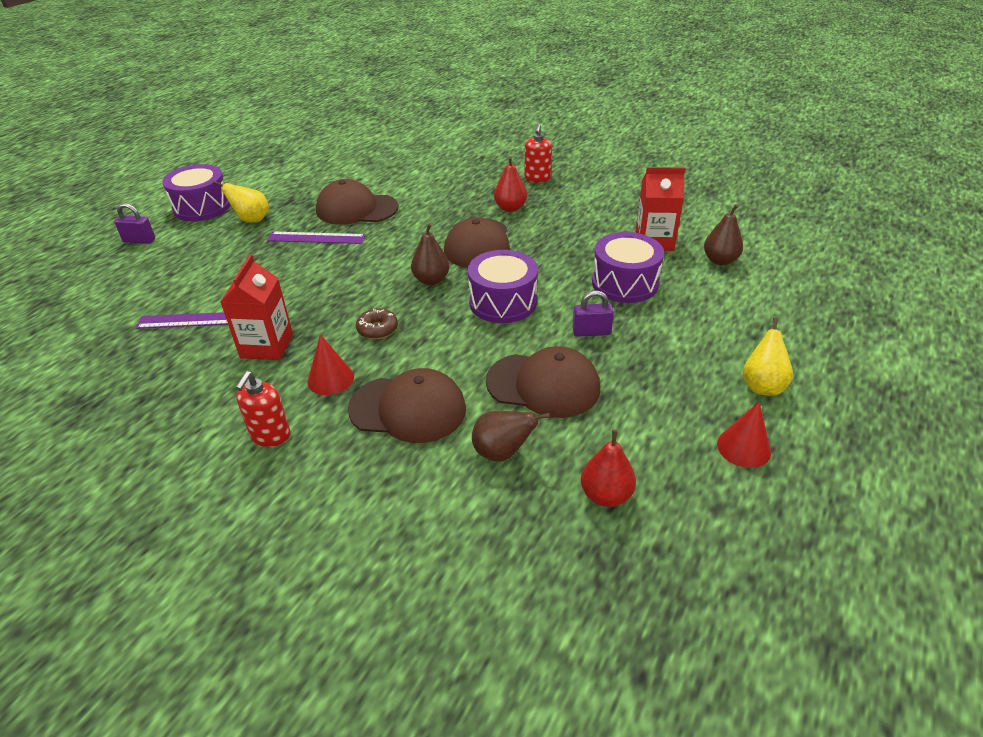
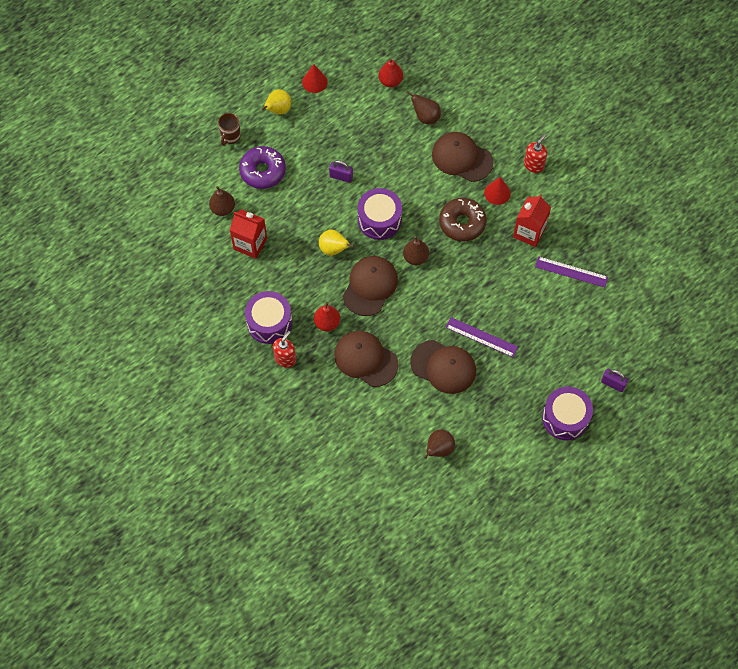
camera: 160 degrees left, 25 degrees up
yellow pear [213,180,269,223] -> yellow pear moved to [319,229,354,256]
brown donut [356,308,398,339] -> brown donut [439,198,487,242], size x1.83
brown cap [486,346,600,418] -> brown cap moved to [334,331,398,387]
purple drum [592,232,664,303] -> purple drum moved to [245,291,292,344]
none -> brown mug [218,113,241,146]
none -> purple donut [239,146,286,189]
none -> brown pear [424,430,455,459]

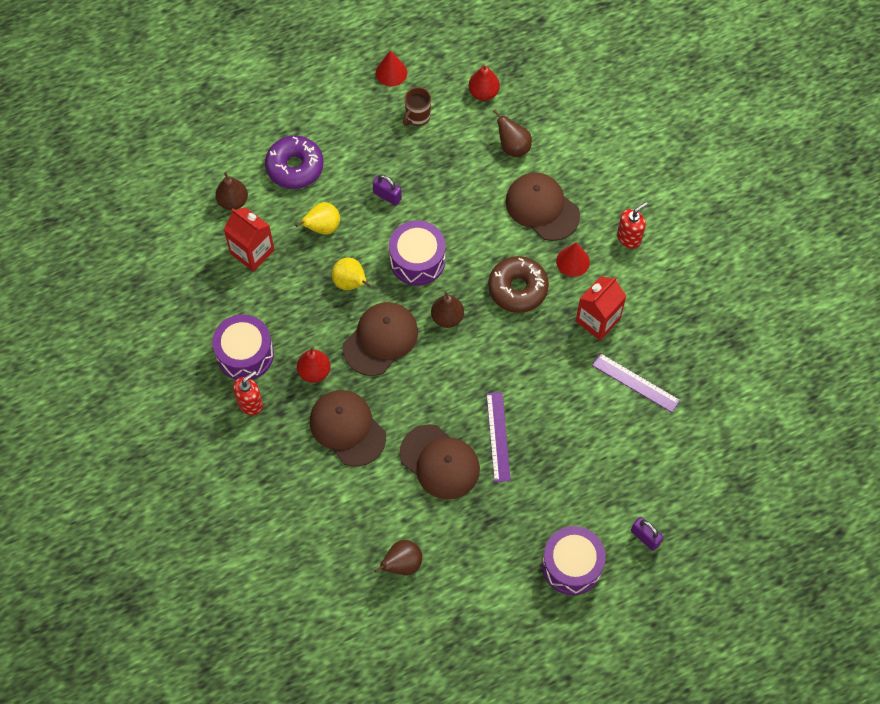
camera: 15 degrees right, 0 degrees up
brown mug [218,113,241,146] -> brown mug moved to [403,87,431,126]
yellow pear [262,89,291,114] -> yellow pear moved to [295,202,340,235]
purple ruler [446,317,518,357] -> purple ruler turned 45 degrees clockwise [486,392,511,482]

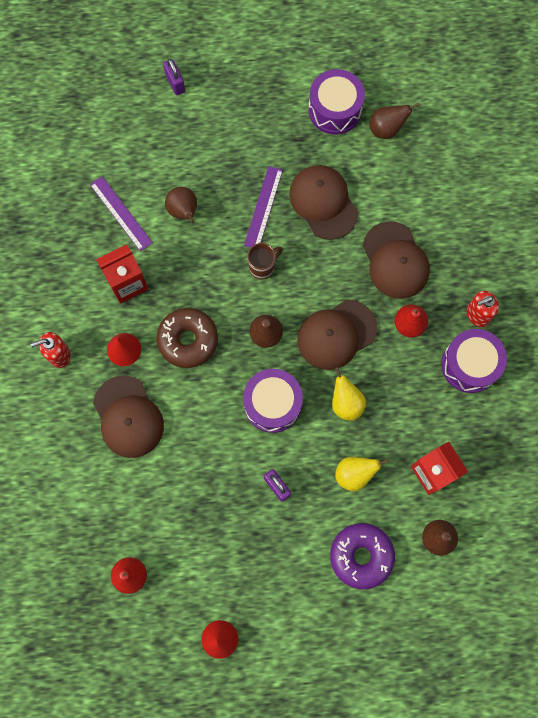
camera: 160 degrees left, 10 degrees up
brown mug [403,87,431,126] -> brown mug moved to [248,243,283,279]
brown pear [493,110,532,157] -> brown pear moved to [165,187,197,223]
purple drum [542,526,606,595] -> purple drum moved to [308,69,365,135]

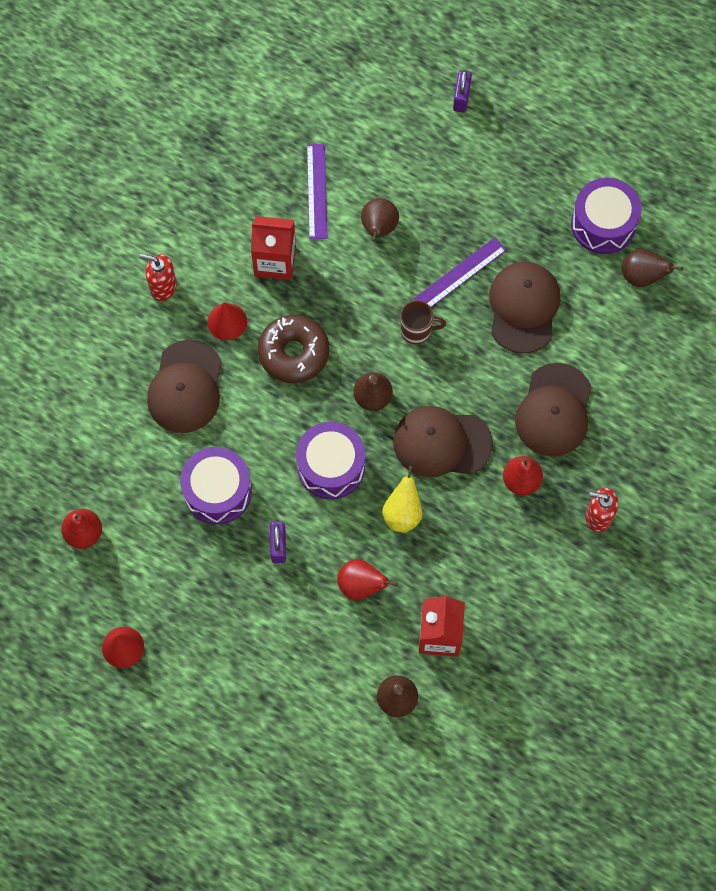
camera: 35 degrees right, 5 degrees down
purple donut [330,523,395,589] -> none
yellow pear [335,457,389,491] -> red pear [337,559,398,600]
purple drum [441,329,507,393] -> purple drum moved to [180,447,252,525]

